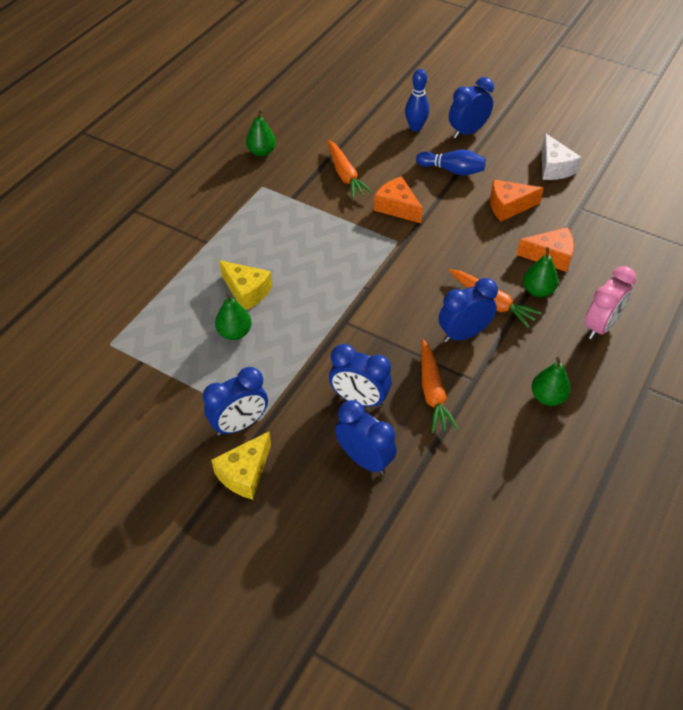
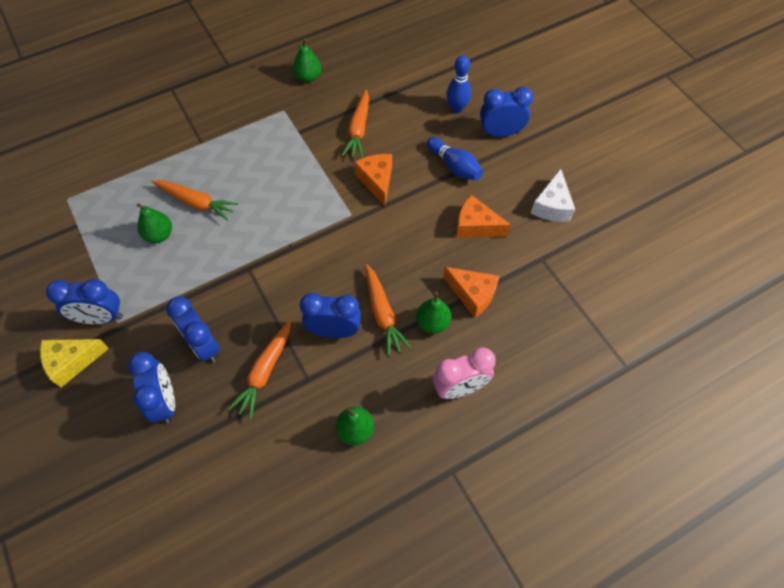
camera: 30 degrees right, 10 degrees up
yellow cheese [219,260,272,310] -> orange carrot [151,180,238,221]

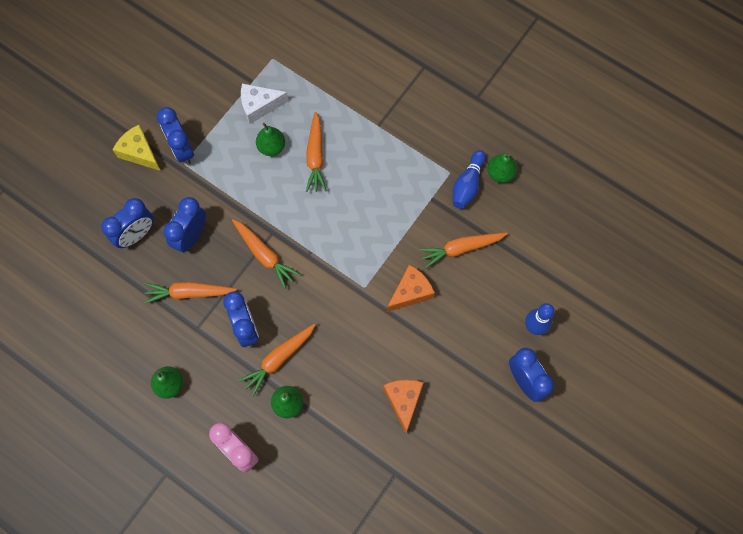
camera: 65 degrees right, 10 degrees up
blue bowling pin [427,137,483,181] -> blue bowling pin moved to [453,150,486,209]
orange cheese [443,267,499,318] -> none
white cheese [531,169,575,222] -> white cheese moved to [241,84,288,124]
none -> orange carrot [232,219,301,289]

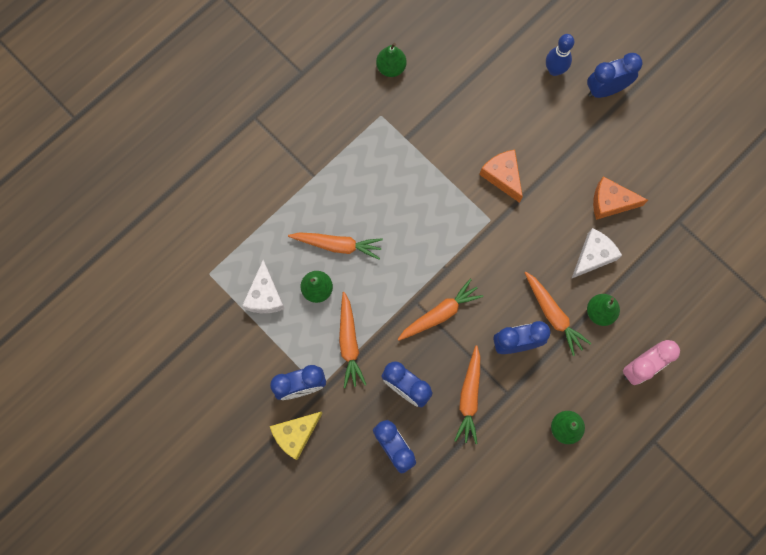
camera: 80 degrees left, 5 degrees up
orange carrot [419,233,508,268] -> orange carrot moved to [339,292,367,388]
blue bowling pin [453,150,486,209] -> none
none -> white cheese [571,228,622,279]

